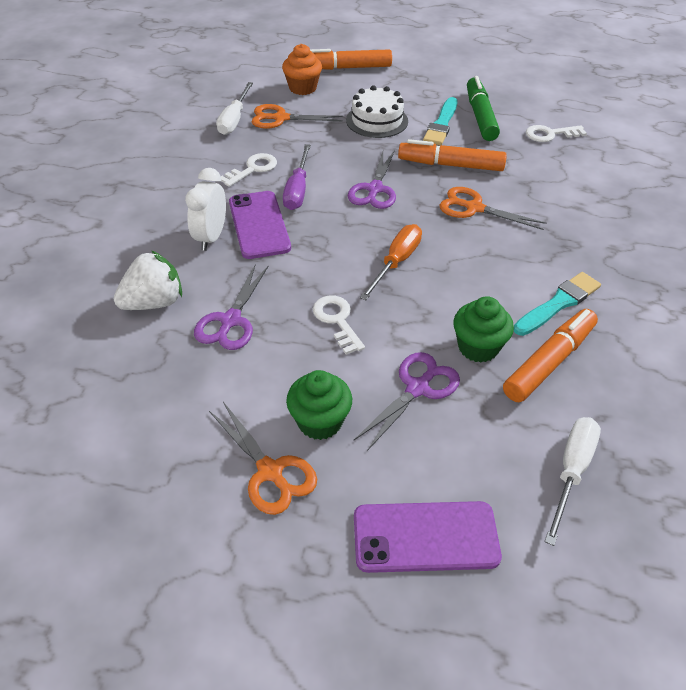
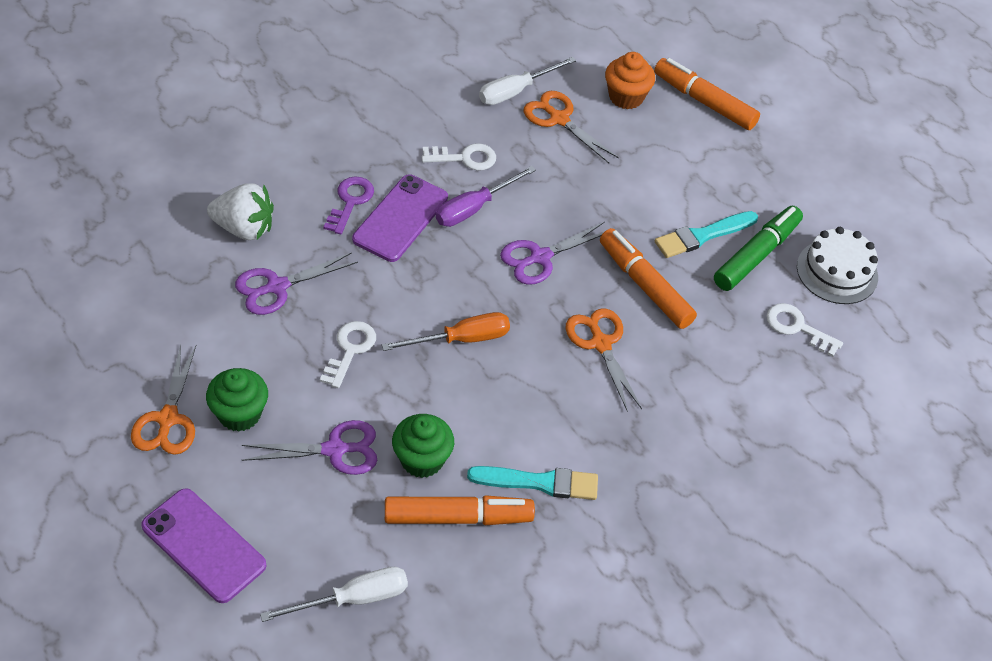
camera: 40 degrees right, 5 degrees up
white clock [185,168,226,251] -> purple key [323,176,374,234]
white cake [346,85,408,138] -> white cake moved to [797,227,878,304]

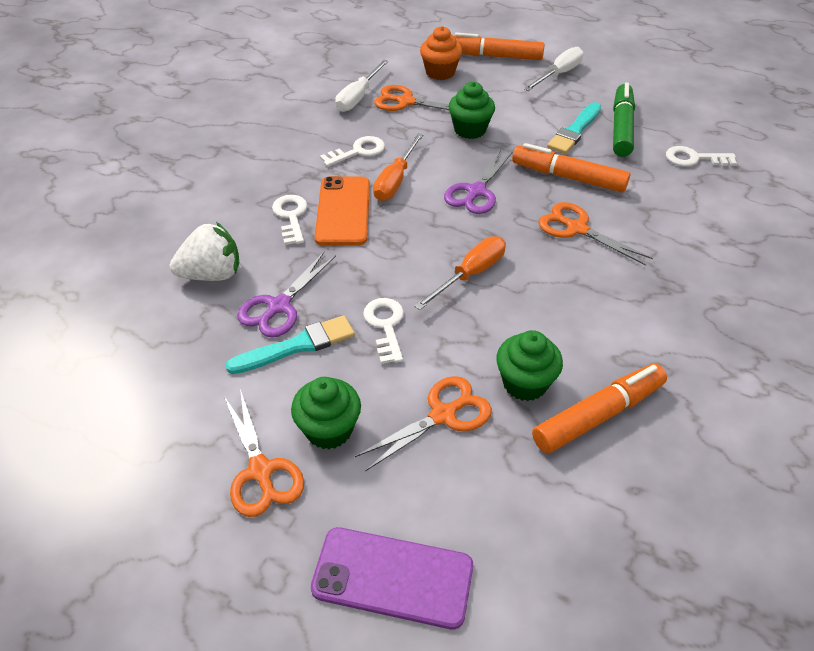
camera: 25 degrees left, 5 degrees down
purple scissors [242,420,377,475] -> orange scissors [355,376,492,471]
white screwdriver [260,567,408,622] -> white screwdriver moved to [524,47,584,91]
purple key [323,176,374,234] -> white key [272,195,308,245]
purple phone [352,175,448,262] -> orange phone [315,176,370,245]
purple screwdriver [436,166,536,227] -> orange screwdriver [373,133,423,201]
turquoise brush [467,466,598,500] -> turquoise brush moved to [225,315,355,374]
white cake [797,227,878,304] -> none
none -> green cupcake [448,82,495,139]

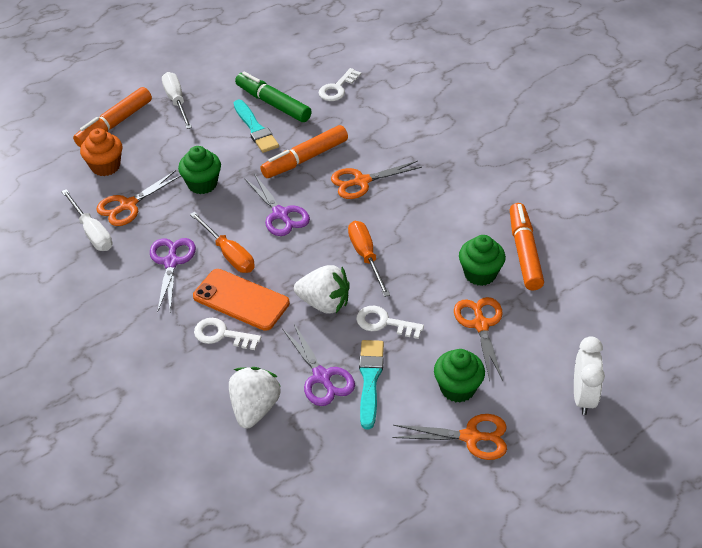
camera: 60 degrees left, 0 degrees up
purple phone [311,527,473,630] -> white clock [574,336,605,415]
white key [320,136,385,167] -> purple scissors [150,238,196,313]
none -> white strawberry [294,265,350,314]

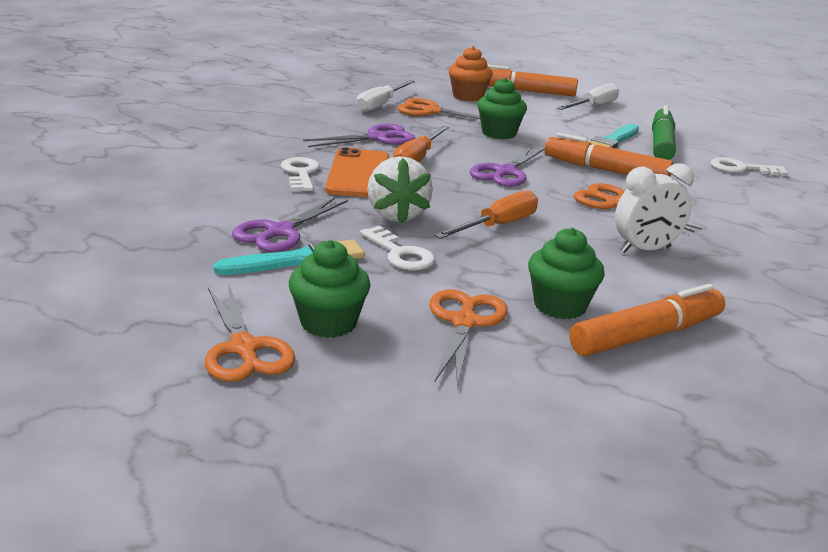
camera: 60 degrees right, 20 degrees down
white strawberry [229,367,281,428] -> none
white key [356,306,424,339] -> white key turned 150 degrees clockwise [360,226,435,270]
orange scissors [454,297,503,381] -> orange scissors turned 45 degrees counterclockwise [430,289,508,388]
white clock [574,336,605,415] -> white clock moved to [615,164,694,253]

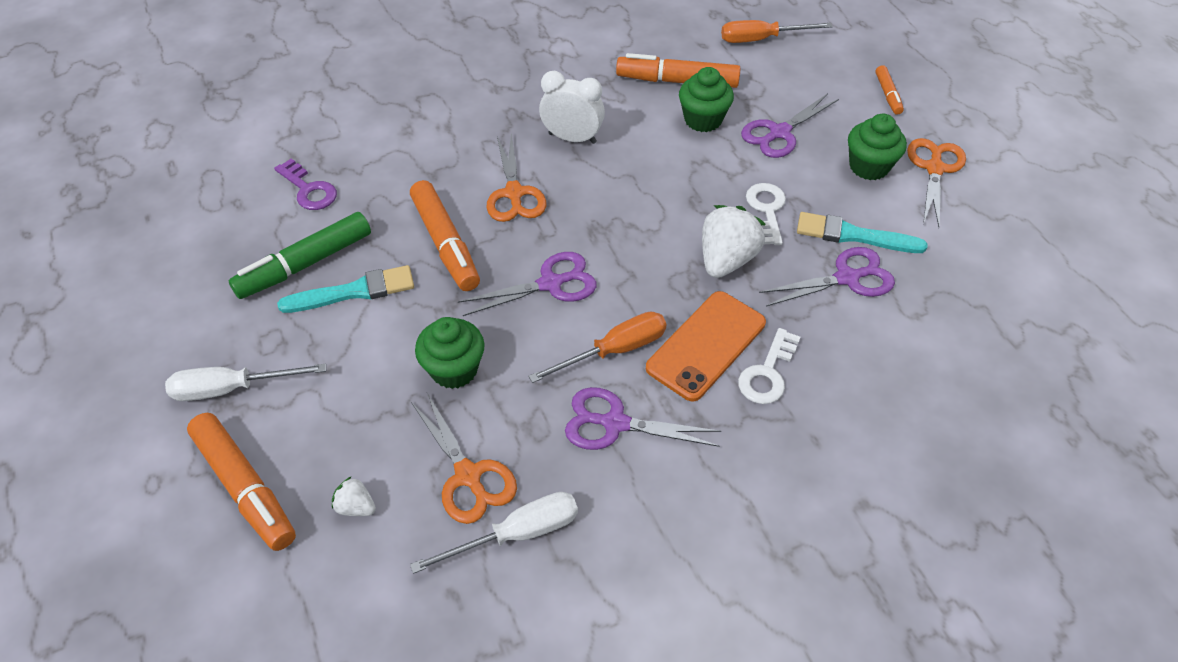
camera: 140 degrees left, 25 degrees up
orange scissors [430,289,508,388] -> purple scissors [741,94,839,158]
orange screwdriver [434,190,538,239] -> orange screwdriver moved to [721,20,833,43]
orange cupcake [449,46,493,101] -> white strawberry [332,477,376,516]
white key [710,157,788,176] -> purple key [274,159,337,210]
none -> orange marker [875,65,904,115]

